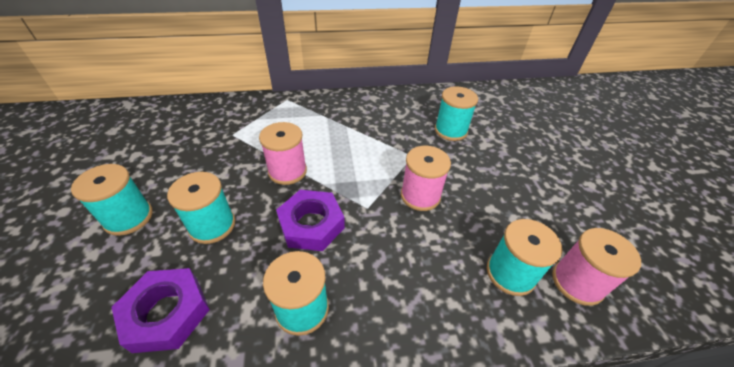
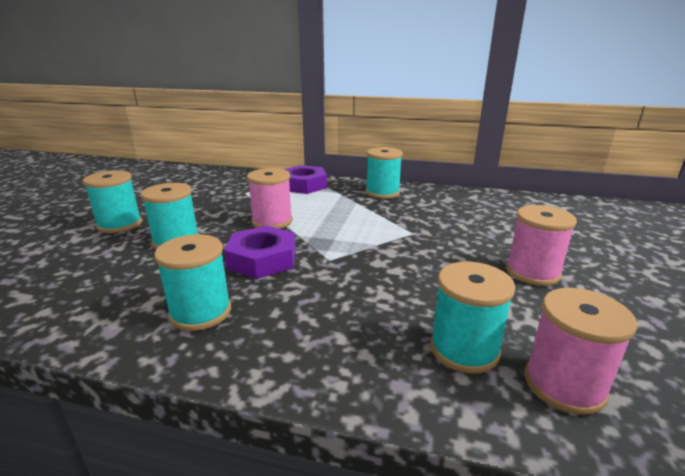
camera: 25 degrees right, 20 degrees down
purple nut [111,268,210,353] -> purple nut moved to [284,165,327,194]
pink spool [401,146,451,211] -> pink spool moved to [506,205,577,286]
turquoise spool [435,86,478,141] -> turquoise spool moved to [366,147,403,199]

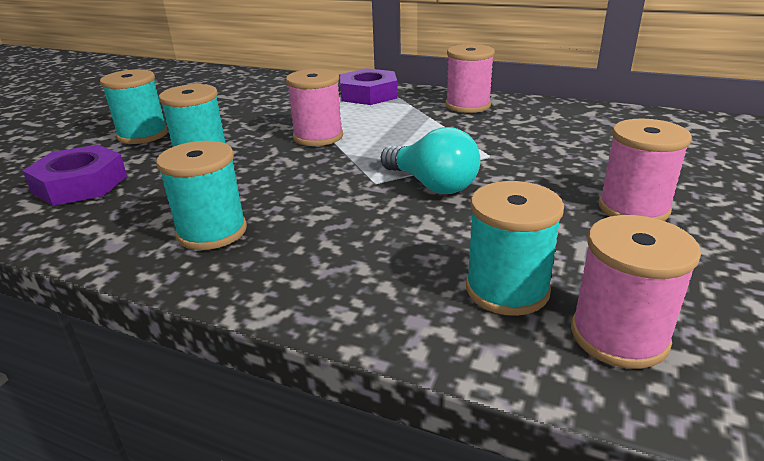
camera: 10 degrees right, 5 degrees up
purple nut [224,225,296,279] -> purple nut moved to [23,145,127,206]
turquoise spool [366,147,403,199] -> pink spool [446,44,495,113]
none -> turquoise light bulb [381,127,480,194]

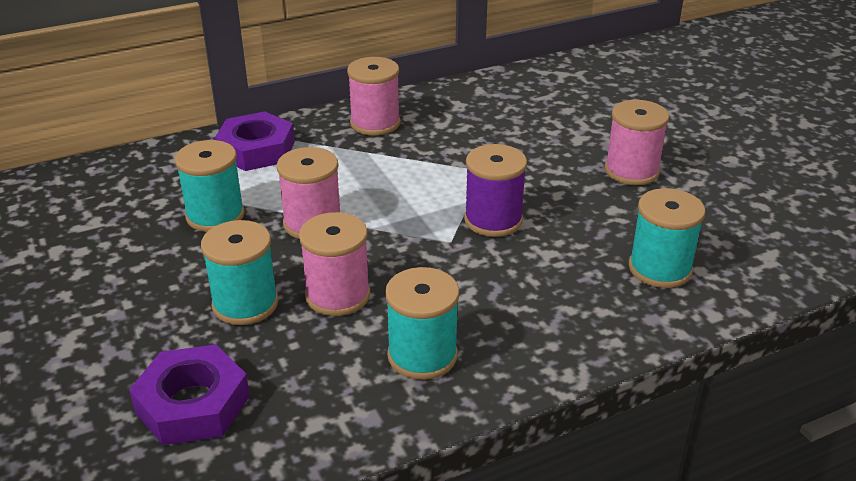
camera: 50 degrees left, 5 degrees up
turquoise spool [100,69,168,144] -> turquoise spool moved to [175,140,245,232]
turquoise light bulb [381,127,480,194] -> purple spool [464,144,527,237]
pink spool [571,215,701,369] -> pink spool moved to [299,212,370,316]

